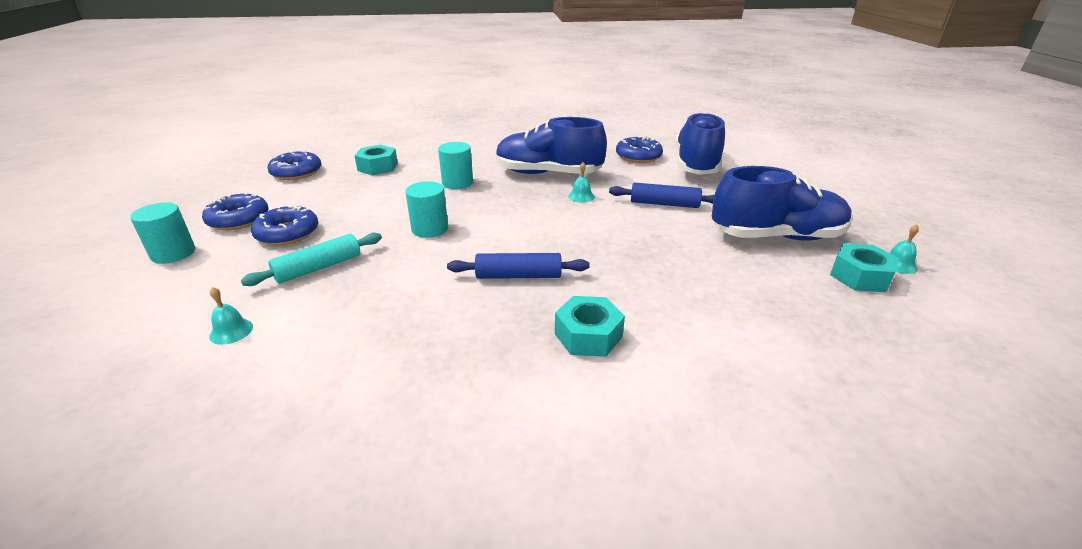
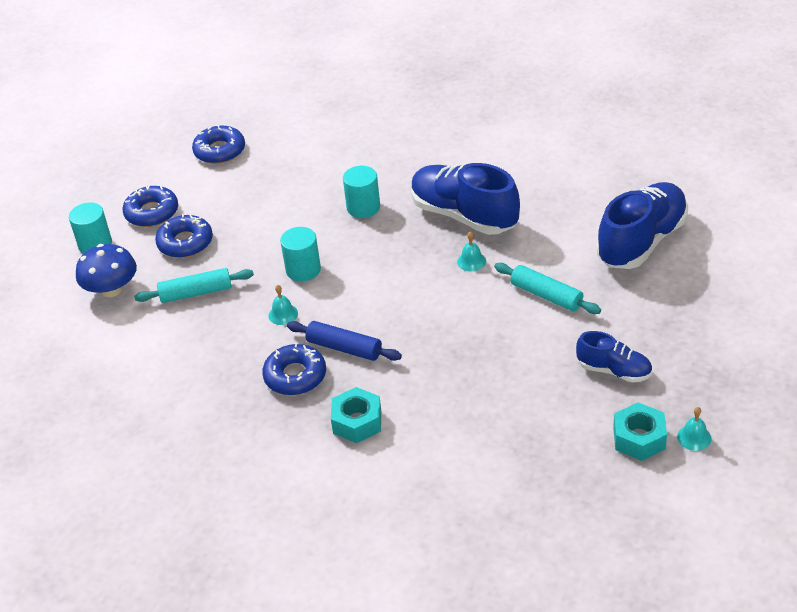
camera: 30 degrees right, 10 degrees up
turquoise bell [209,287,253,345] -> turquoise bell moved to [269,285,298,325]
turquoise nut [354,145,398,175] -> none
blue rolling pin [609,183,714,208] -> turquoise rolling pin [494,263,601,314]
blue donut [616,136,663,163] -> blue donut moved to [262,343,326,395]
blue shoe [712,166,852,241] -> blue shoe [576,331,652,382], size x0.54
none -> blue mushroom [76,244,137,297]

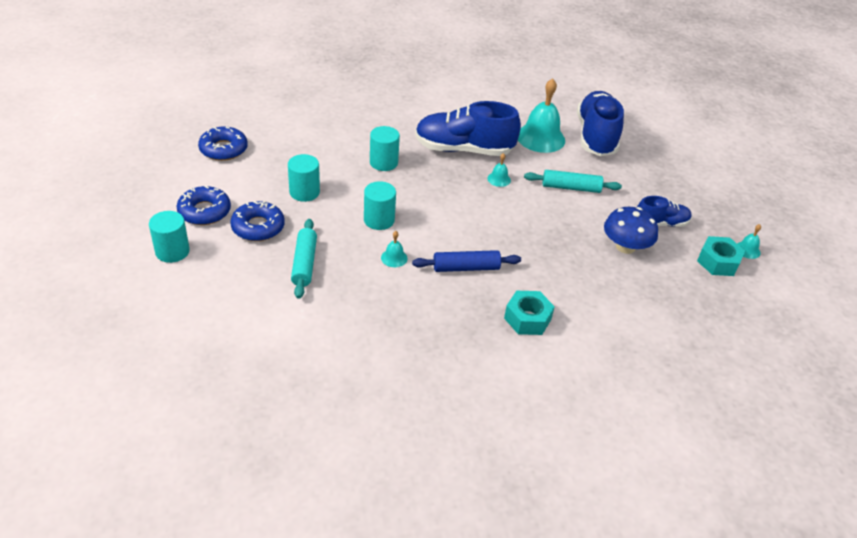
camera: 40 degrees left, 0 degrees up
blue mushroom [76,244,137,297] -> blue mushroom moved to [604,207,658,254]
turquoise rolling pin [134,268,254,303] -> turquoise rolling pin turned 45 degrees counterclockwise [291,219,317,299]
blue donut [262,343,326,395] -> none
none -> turquoise cylinder [288,154,320,202]
none -> turquoise bell [518,78,565,153]

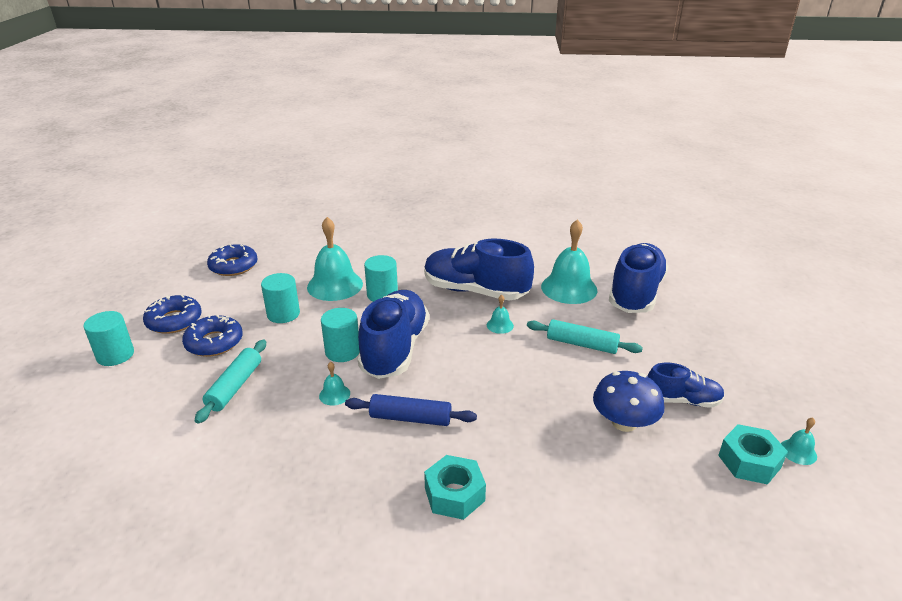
camera: 20 degrees right, 10 degrees down
none -> turquoise bell [307,217,363,301]
none -> blue shoe [358,290,429,379]

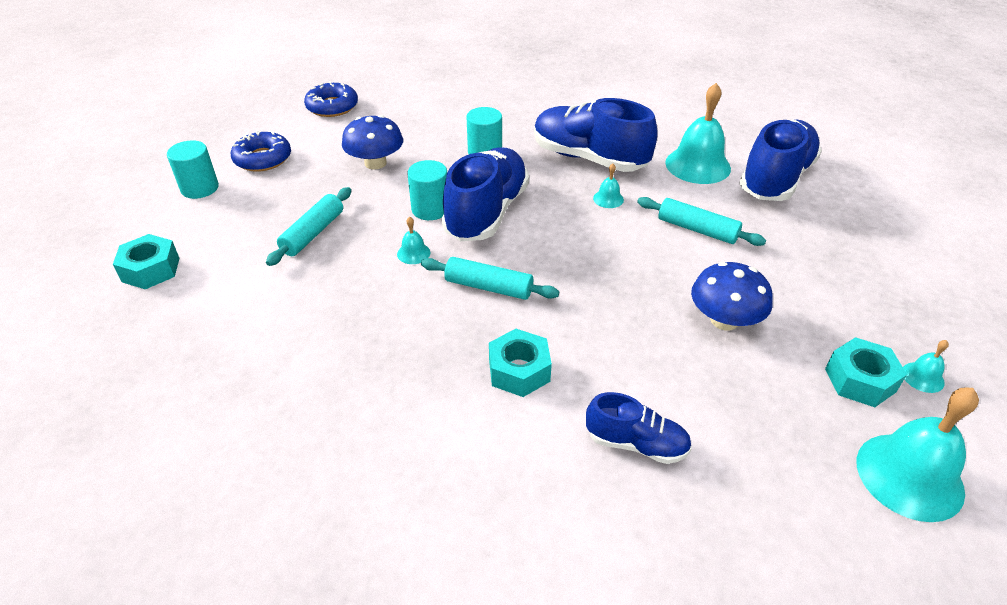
camera: 10 degrees right, 10 degrees up
blue donut [182,315,243,357] -> none
turquoise cylinder [261,273,300,323] -> blue mushroom [342,115,403,170]
turquoise bell [307,217,363,301] -> turquoise bell moved to [857,388,979,522]
blue rolling pin [345,394,477,426] -> turquoise rolling pin [421,257,559,300]
blue shoe [647,363,725,408] -> blue shoe moved to [586,392,692,464]
none -> turquoise nut [113,234,180,289]

